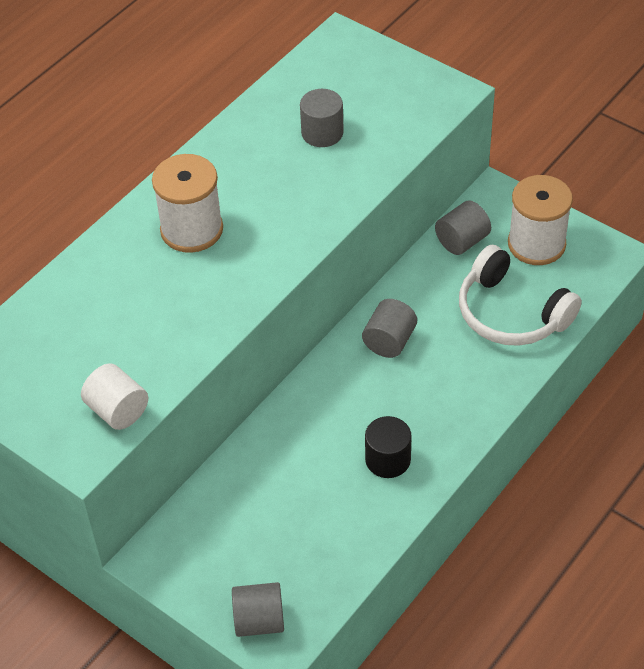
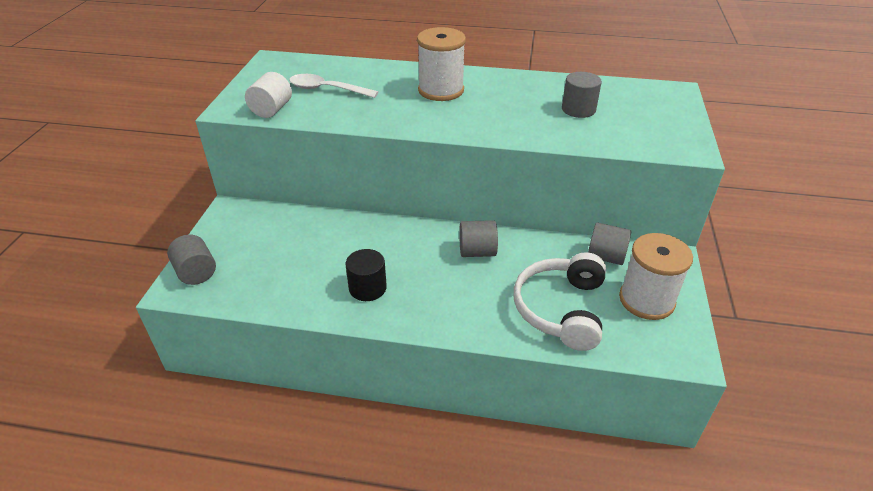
camera: 60 degrees right, 10 degrees down
none -> white spoon [289,74,378,98]

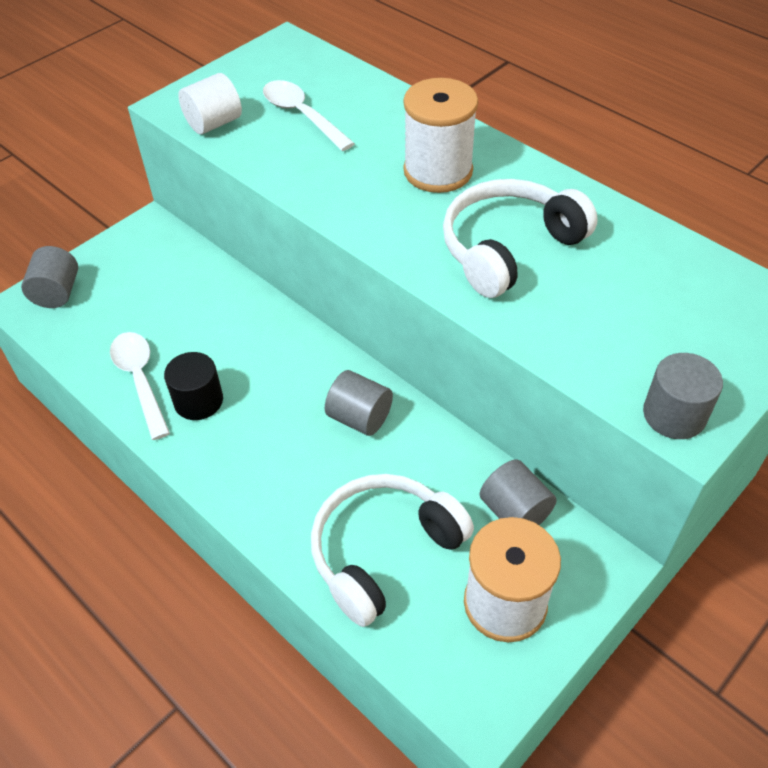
camera: 35 degrees right, 10 degrees up
grey cylinder [562,72,602,118] -> grey cylinder moved to [643,353,723,439]
none -> white spoon [110,332,170,440]
none -> white headphones [443,179,598,298]

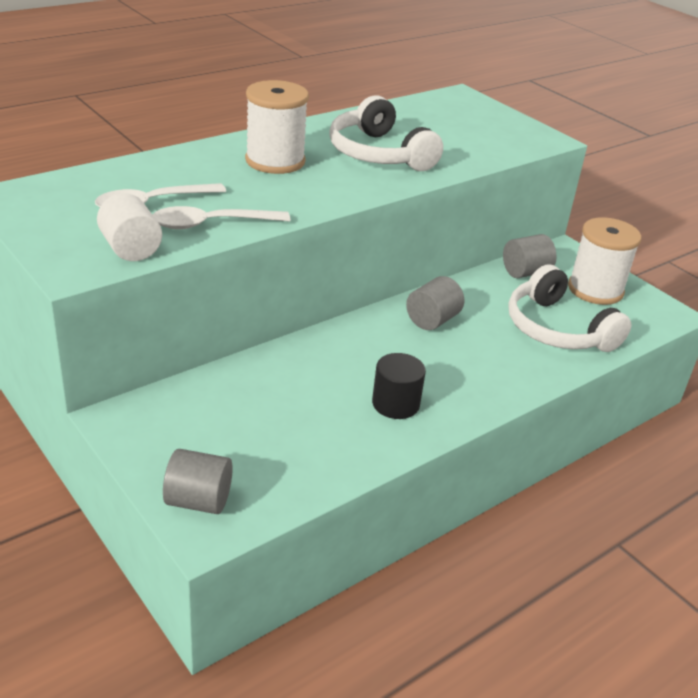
camera: 85 degrees left, 15 degrees down
white spoon [110,332,170,440] -> white spoon moved to [152,206,290,229]
grey cylinder [643,353,723,439] -> none

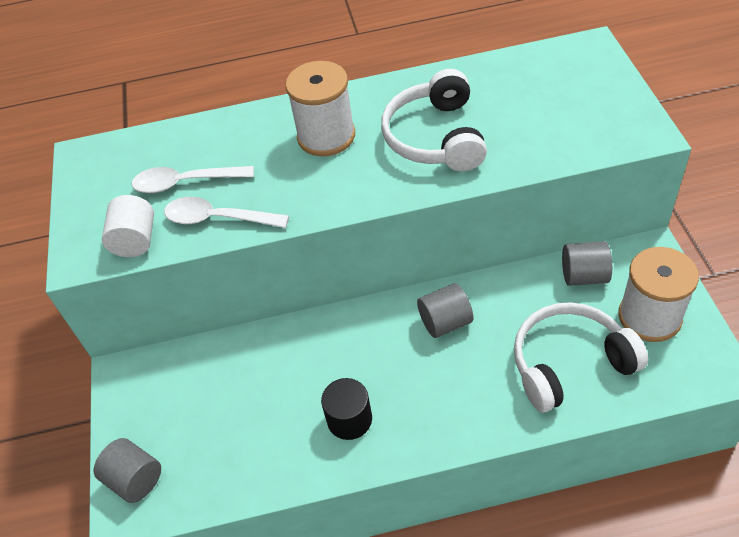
camera: 35 degrees right, 15 degrees up
white headphones [508,264,631,352] -> white headphones turned 75 degrees clockwise [514,302,648,412]

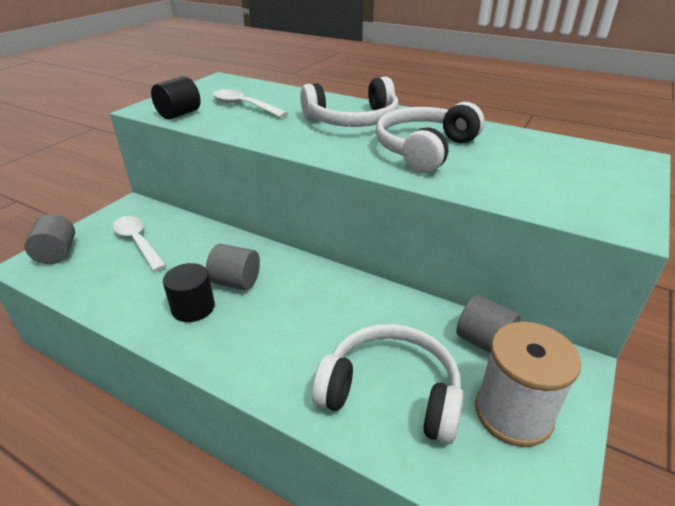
camera: 35 degrees right, 15 degrees down
white cylinder [102,195,154,257] -> black cylinder [151,76,201,120]
white spoon [164,197,289,228] -> white spoon moved to [113,216,167,271]
white spool [285,61,355,156] -> white headphones [301,77,398,127]
grey cylinder [417,283,473,338] -> grey cylinder moved to [206,244,260,290]

